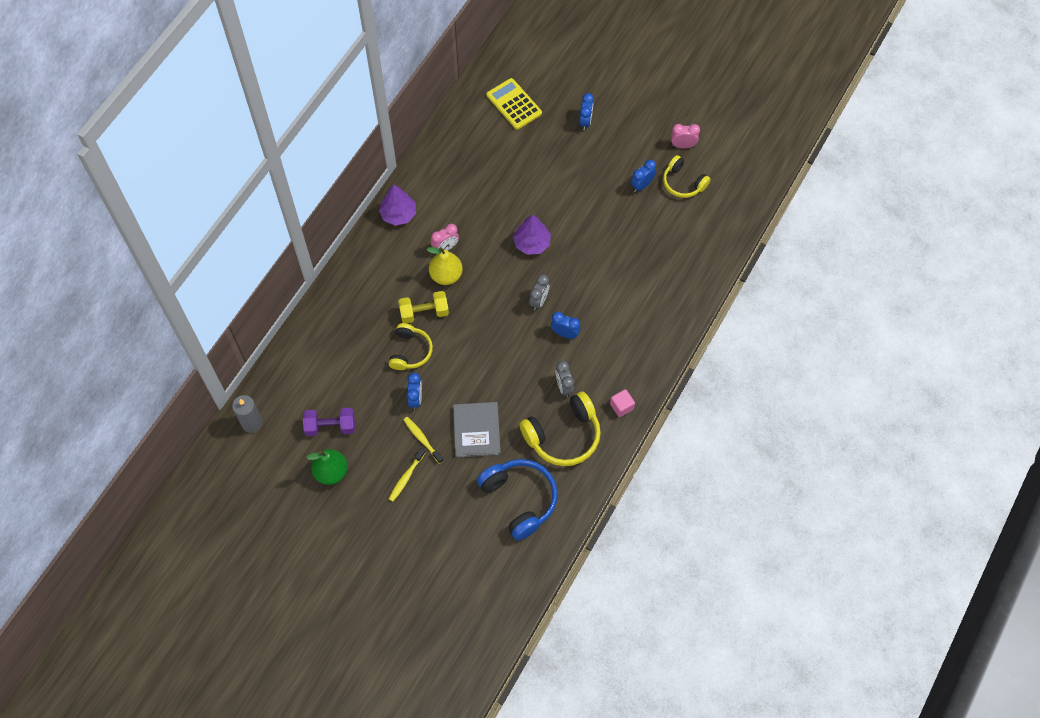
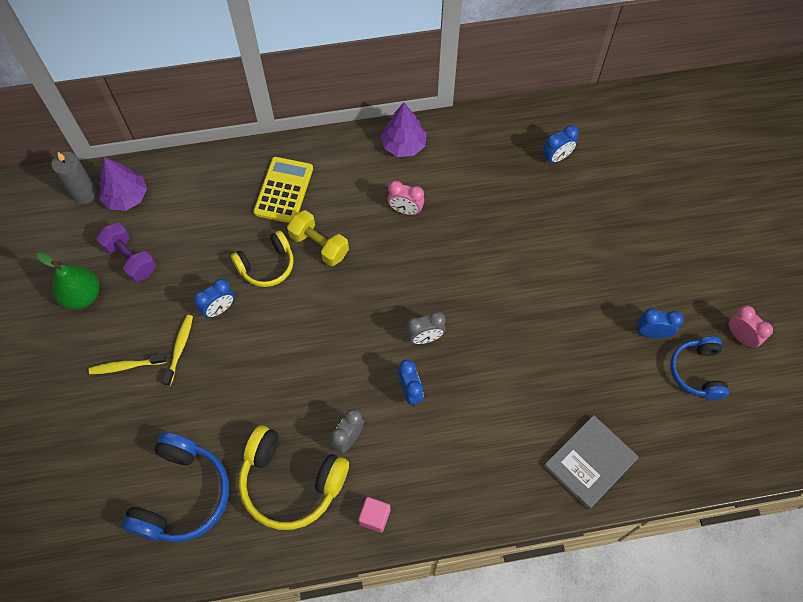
camera: 50 degrees right, 0 degrees up
yellow pear [426,247,463,285] -> none
grey book [453,402,501,458] -> grey book moved to [544,415,639,510]
yellow calculator [487,78,542,130] -> yellow calculator moved to [253,157,313,223]
purple tree [513,214,551,255] -> purple tree moved to [99,157,147,211]
blue clock [579,93,594,130] -> blue clock moved to [542,125,579,164]
yellow headphones [663,155,711,198] -> blue headphones [670,337,729,400]

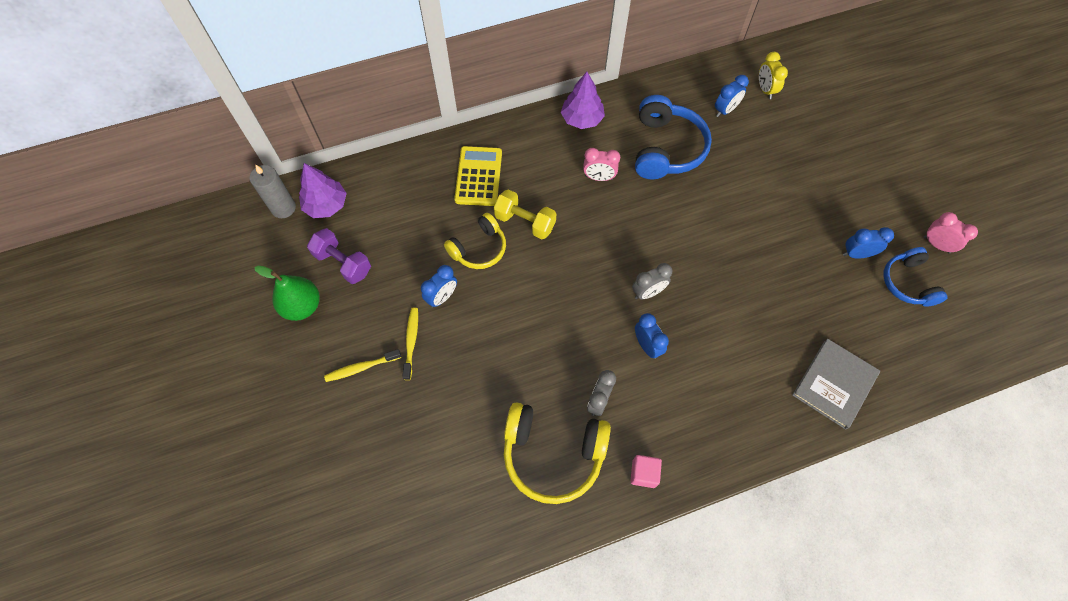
camera: 10 degrees left, 0 degrees up
blue headphones [121,432,229,543] -> blue headphones moved to [635,95,712,179]
none -> yellow clock [759,52,788,99]

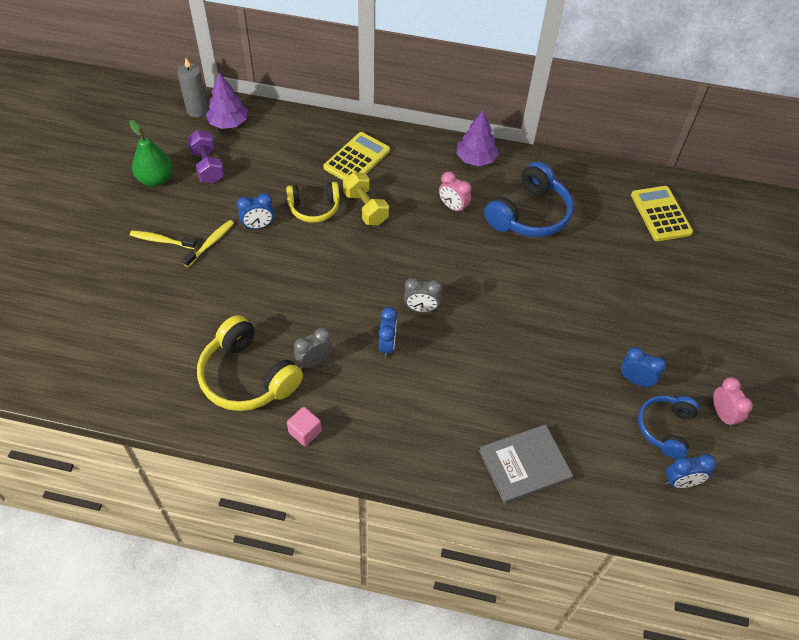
camera: 30 degrees right, 10 degrees down
blue clock [715,75,749,117] -> blue clock moved to [665,454,716,488]
yellow clock [759,52,788,99] -> yellow calculator [631,186,693,241]

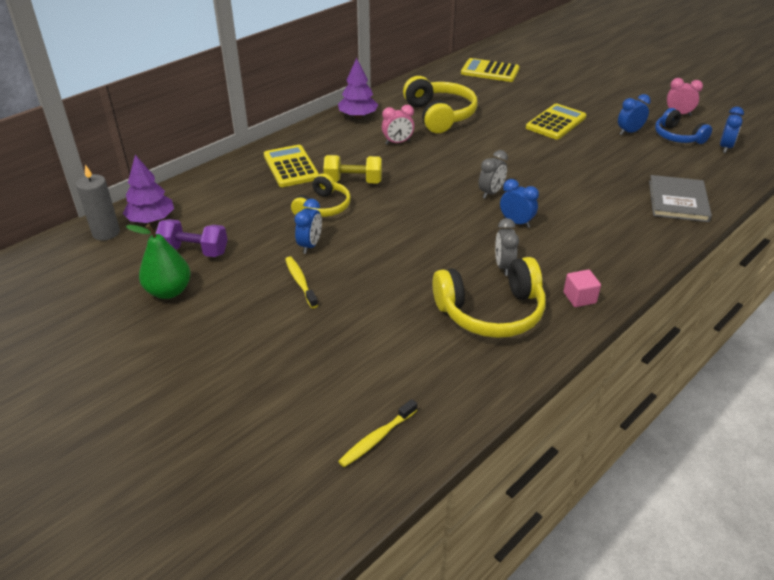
camera: 55 degrees left, 15 degrees down
yellow toothbrush [130,230,197,249] -> yellow toothbrush moved to [338,399,417,467]
blue headphones [484,162,574,237] -> yellow headphones [403,76,478,133]
none -> yellow calculator [526,103,587,140]

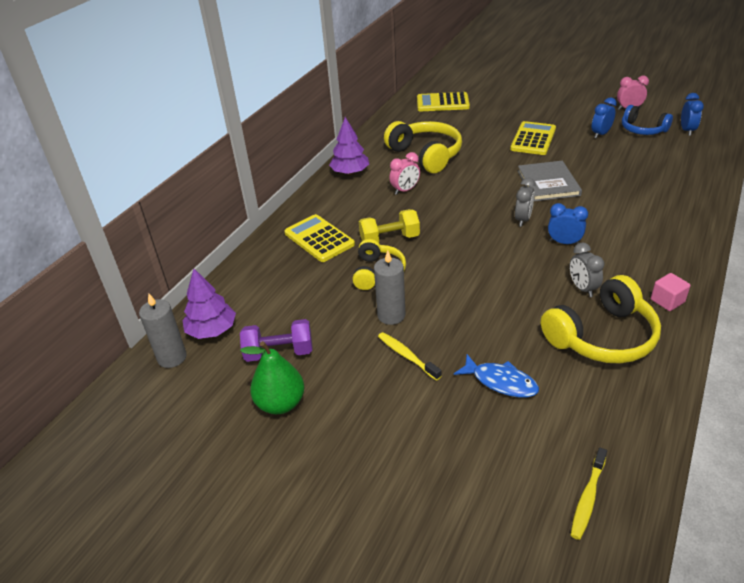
camera: 15 degrees left, 0 degrees up
blue clock [295,199,322,254] -> grey candle [374,250,405,325]
grey book [649,175,712,222] -> grey book moved to [518,161,582,201]
none -> blue fish [454,354,539,397]

